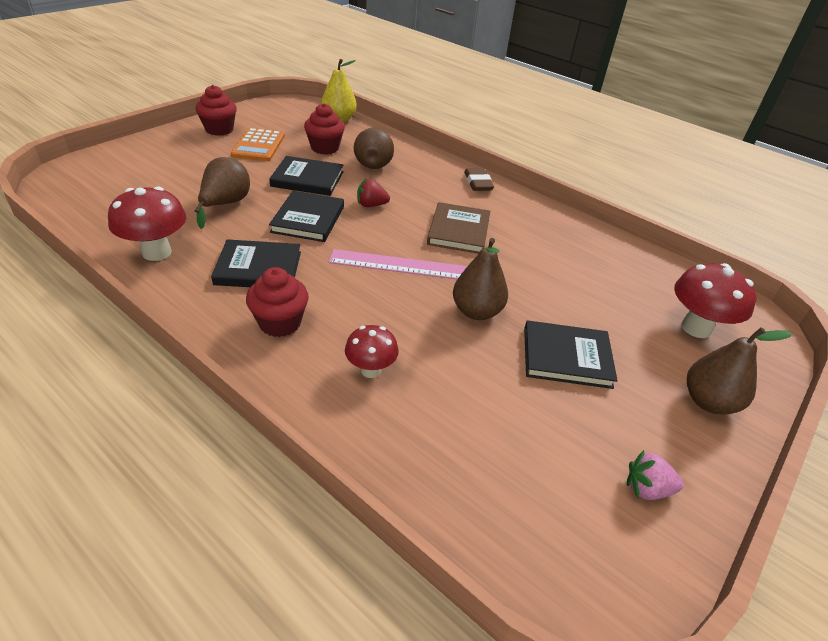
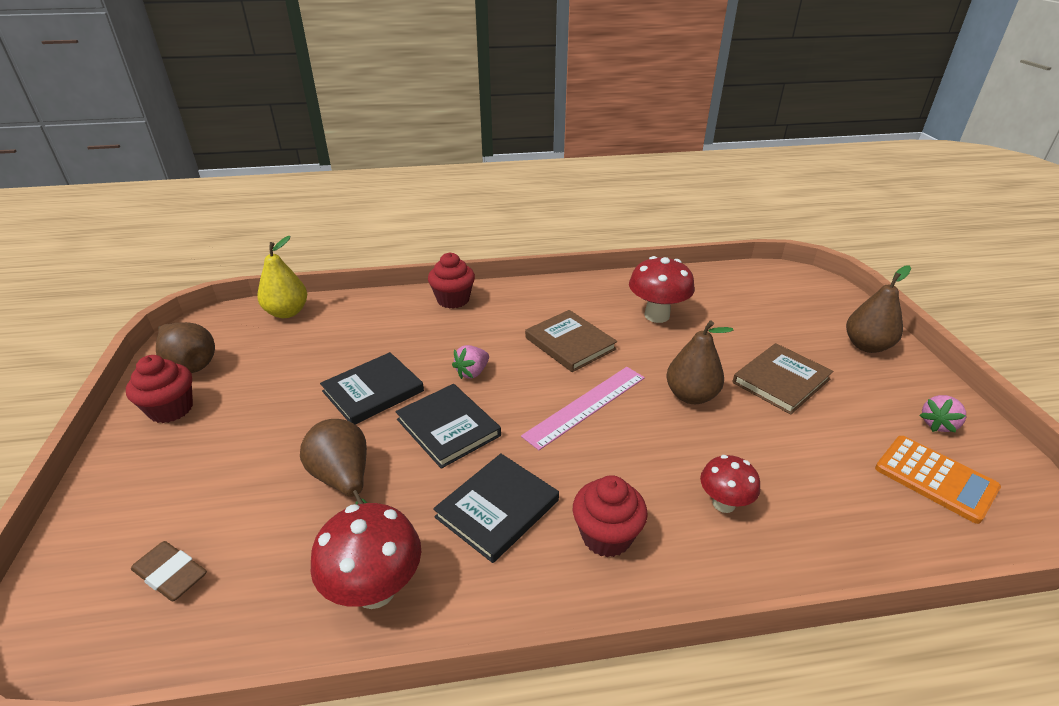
camera: 45 degrees left, 5 degrees down
orange calculator [231,128,285,161] -> orange calculator moved to [875,436,1001,524]
red cupcake [304,103,345,155] -> red cupcake moved to [428,252,475,309]
brown pear [354,128,394,169] -> brown pear moved to [156,322,215,373]
red strawberry [357,179,390,207] -> pink strawberry [452,345,489,379]
brown eraser [464,168,494,191] -> brown eraser moved to [131,541,207,601]
black book [524,320,618,389] -> brown book [733,343,833,415]
red mushroom [674,263,757,338] -> red mushroom moved to [629,256,695,323]

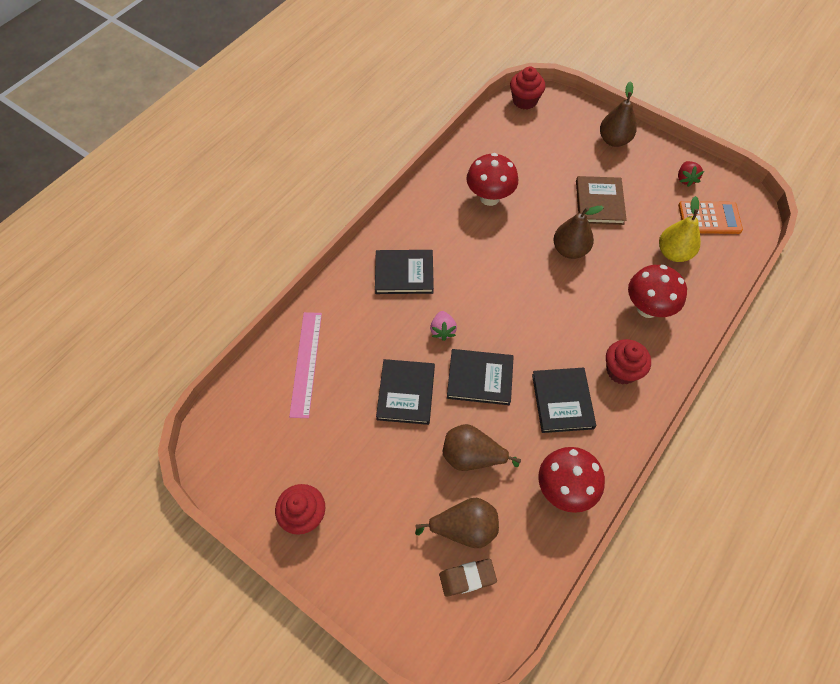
camera: 45 degrees left, 25 degrees up
brown pear [156,322,215,373] -> brown pear moved to [415,498,499,548]
yellow pear [257,236,307,318] -> yellow pear moved to [659,196,701,262]
red cupcake [428,252,475,309] -> red cupcake moved to [510,67,546,109]
pink ruler [521,367,645,450] -> pink ruler moved to [289,312,322,418]
brown book [525,310,617,372] -> none
red mushroom [700,455,760,513] -> red mushroom [628,265,687,318], size x1.60
pink strawberry [919,395,966,433] -> red strawberry [678,161,704,187]
none -> black book [375,250,434,294]

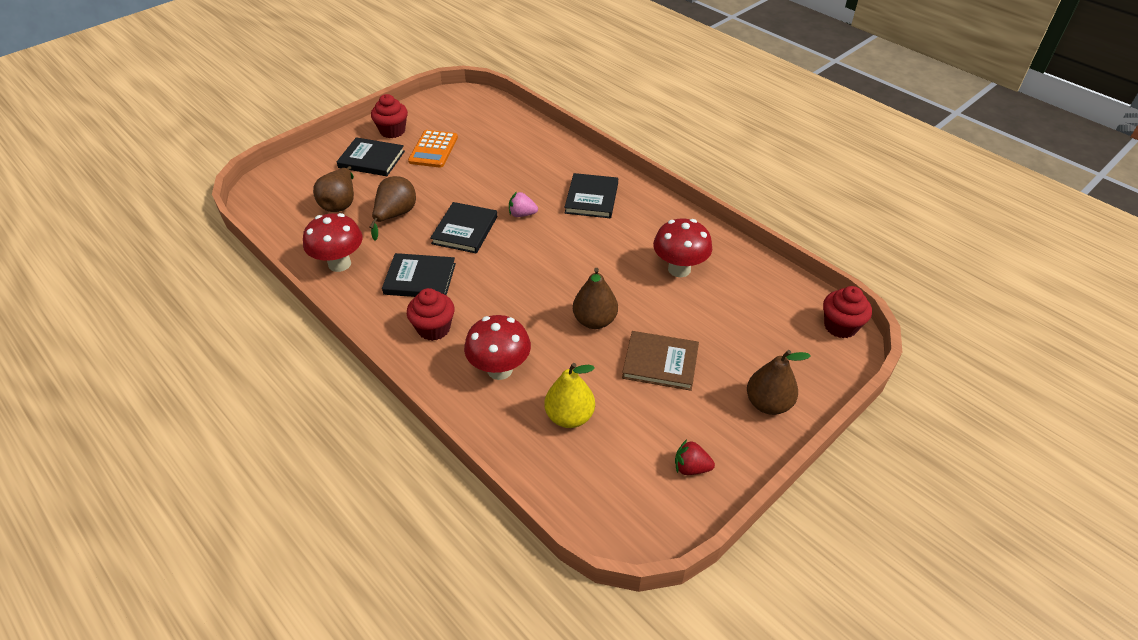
camera: 100 degrees right, 15 degrees down
pink ruler [289,312,322,418] -> none
black book [376,359,435,425] -> black book moved to [337,137,405,176]
brown eraser [439,559,497,597] -> none
orange calculator [678,201,743,234] -> orange calculator moved to [408,130,458,168]

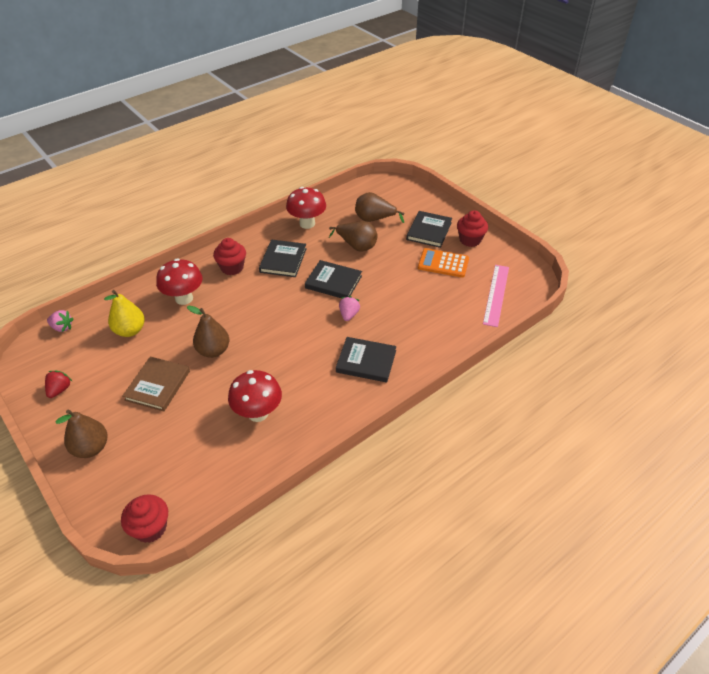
camera: 95 degrees right, 0 degrees up
none -> pink strawberry [47,310,74,332]
none -> pink ruler [483,265,509,327]

